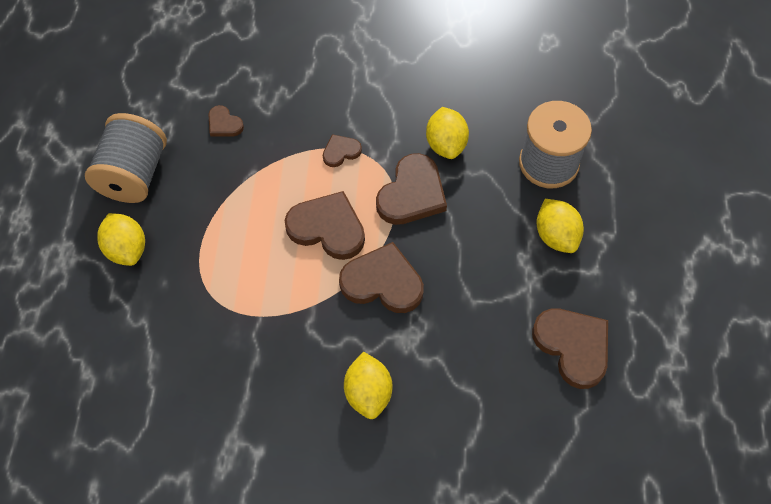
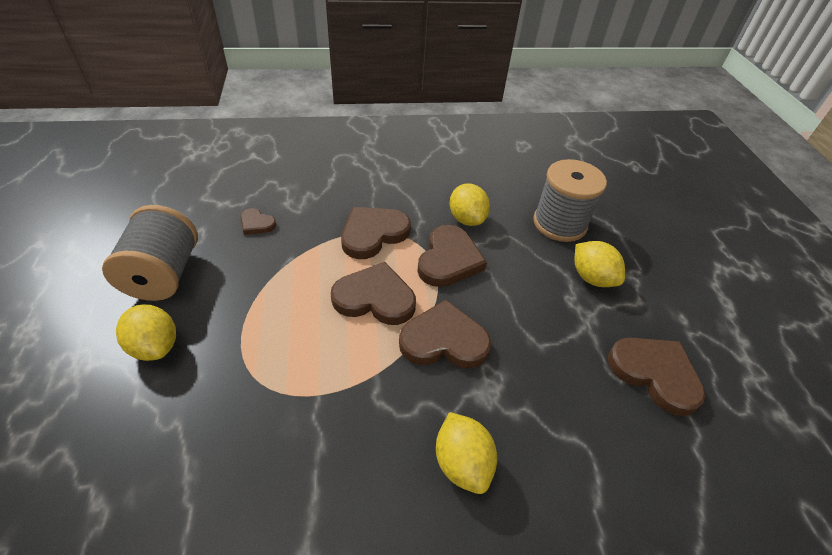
camera: 15 degrees left, 15 degrees down
brown heart [323,134,362,167] -> brown heart [341,207,411,259], size x1.94

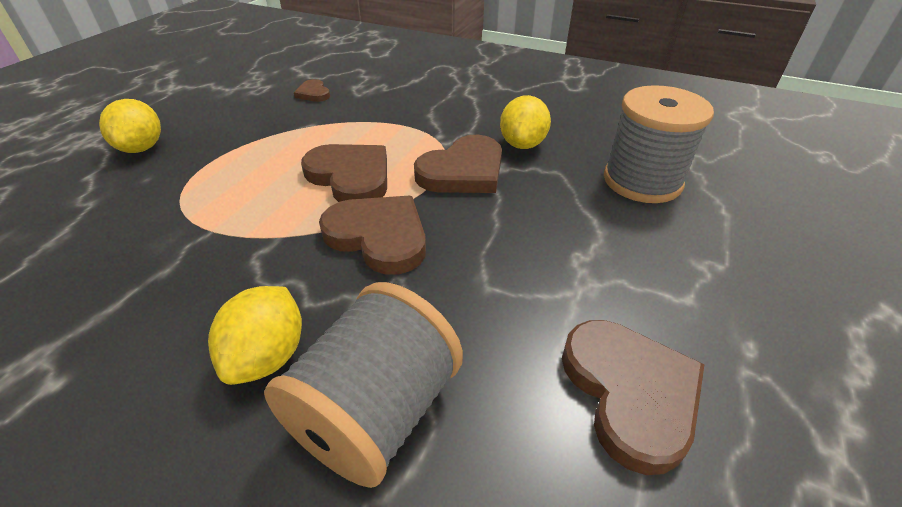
camera: 35 degrees right, 5 degrees down
grey spool [102,205,198,301] -> grey spool moved to [264,282,463,488]
brown heart [341,207,411,259] -> none
yellow lemon [574,241,625,287] -> none

